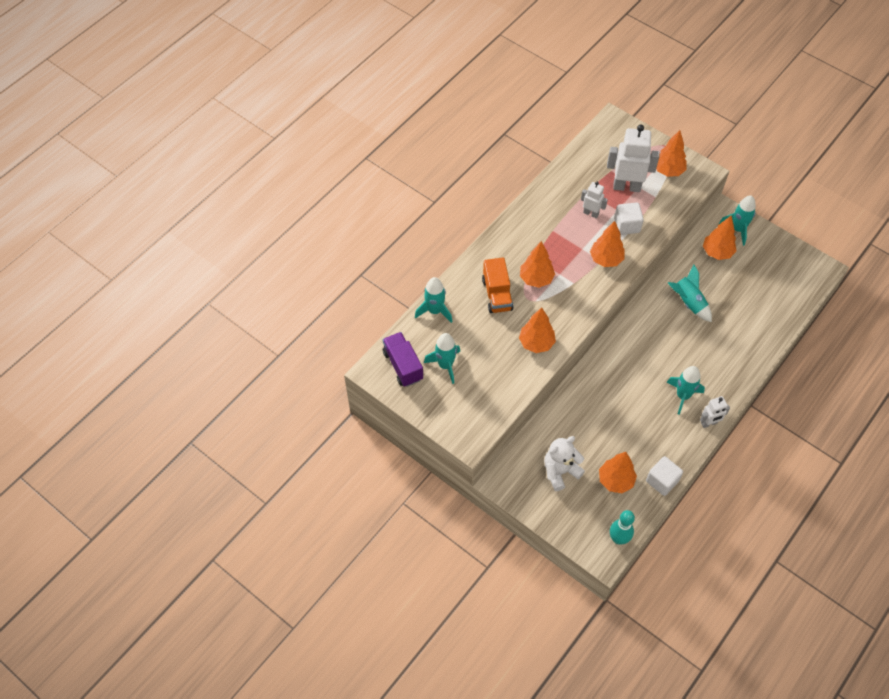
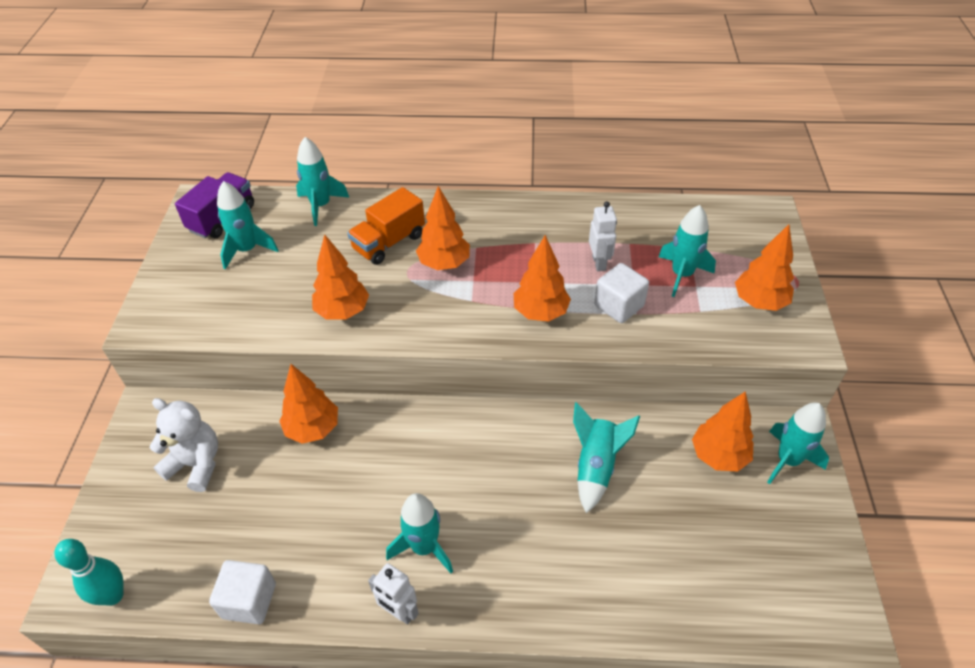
camera: 55 degrees right, 10 degrees down
orange tree [599,452,637,493] -> orange tree moved to [279,364,338,444]
white robot [607,125,660,192] -> turquoise rocket [658,205,716,297]

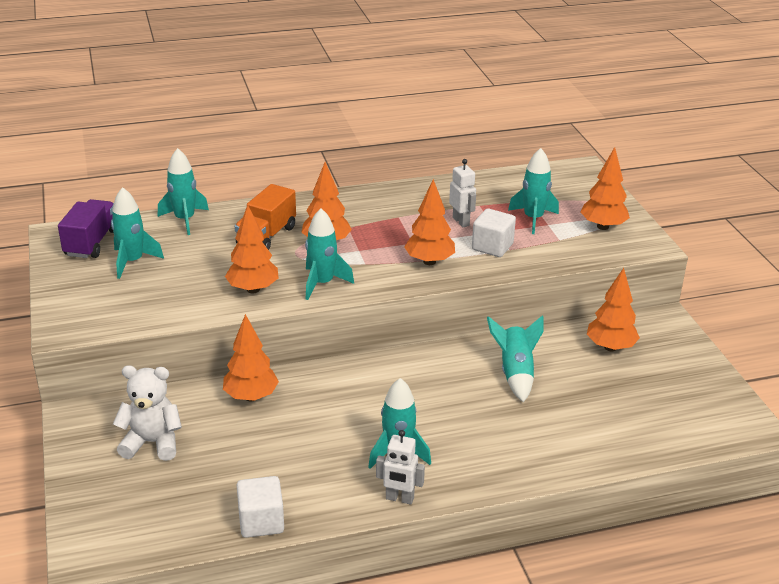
camera: 20 degrees left, 15 degrees down
turquoise bowling pin [54,539,124,606] -> none
turquoise rocket [767,402,829,484] -> turquoise rocket moved to [305,208,354,300]

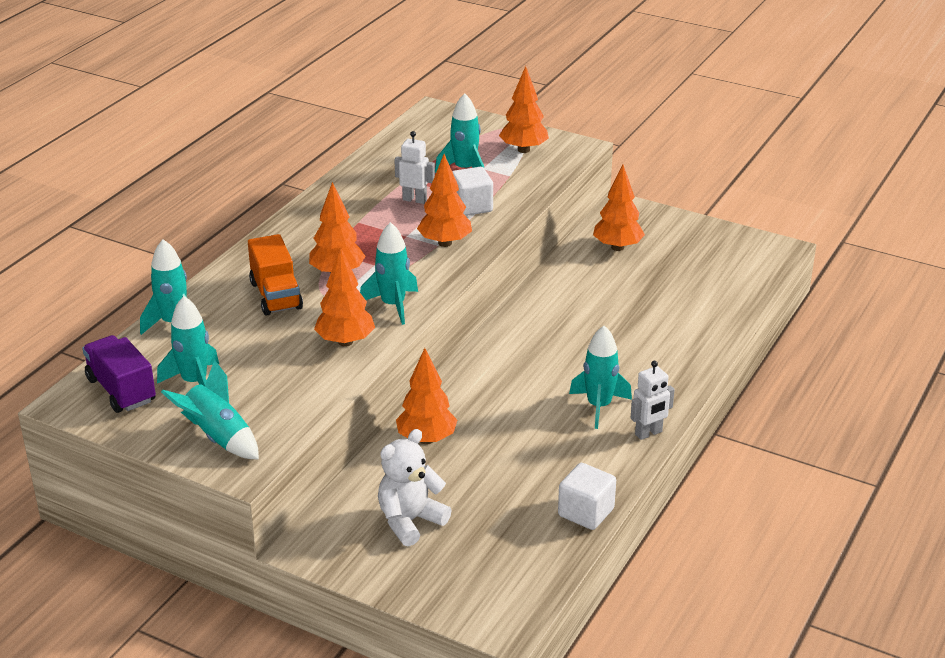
camera: 45 degrees left, 0 degrees up
turquoise rocket [487,315,544,402] -> turquoise rocket moved to [161,360,259,460]

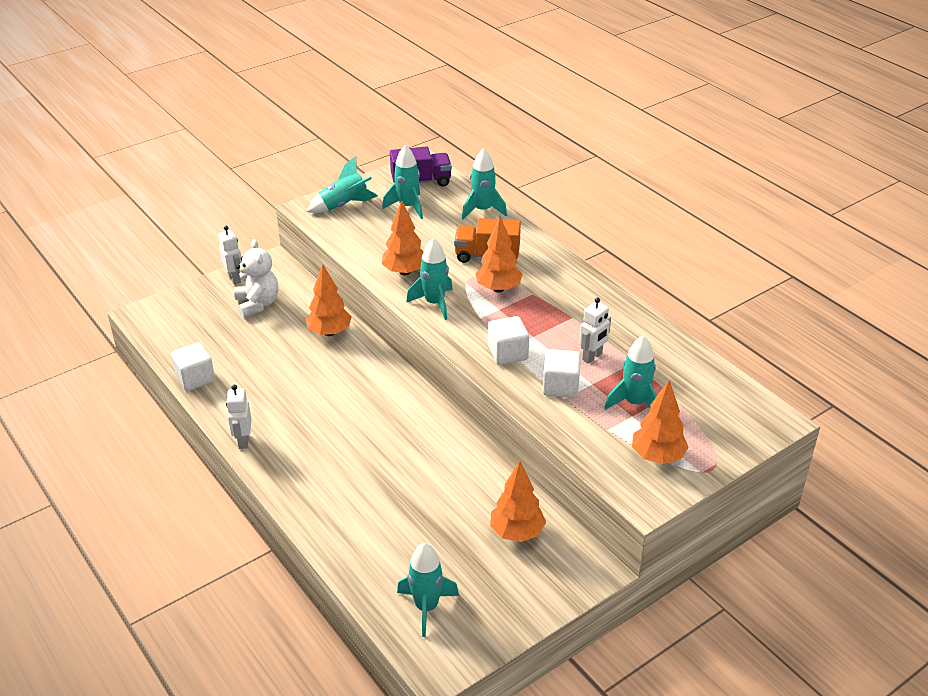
camera: 115 degrees right, 5 degrees up
orange tree [417,154,472,247] -> white cube [488,316,529,365]
turquoise rocket [569,326,632,429] -> turquoise rocket moved to [397,543,459,637]
none -> white robot [218,226,242,284]

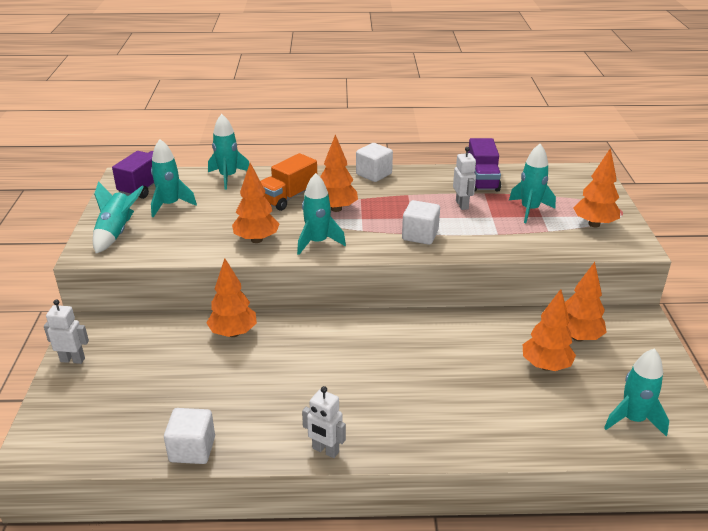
camera: 55 degrees left, 5 degrees down
white teddy bear [234,239,278,318] -> none
white cube [543,349,581,398] -> white cube moved to [356,143,393,182]
none -> purple truck [468,138,501,192]
none -> orange tree [523,289,576,371]

